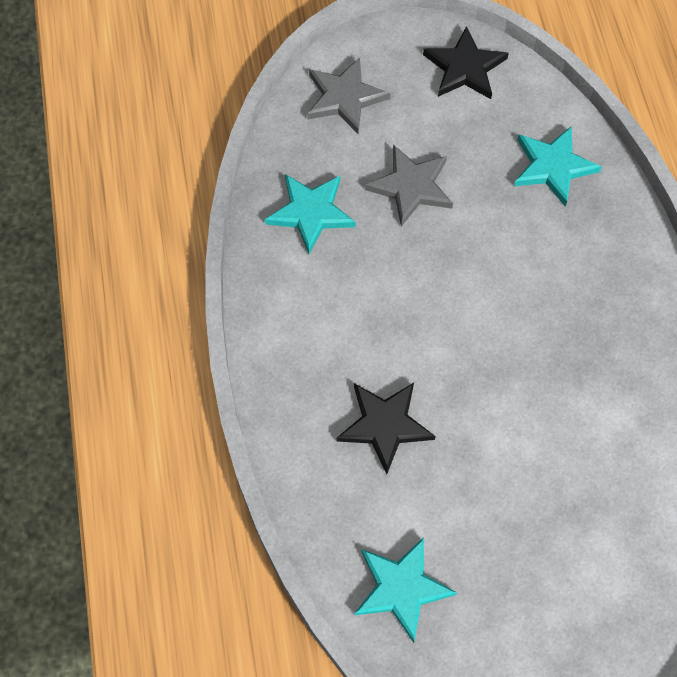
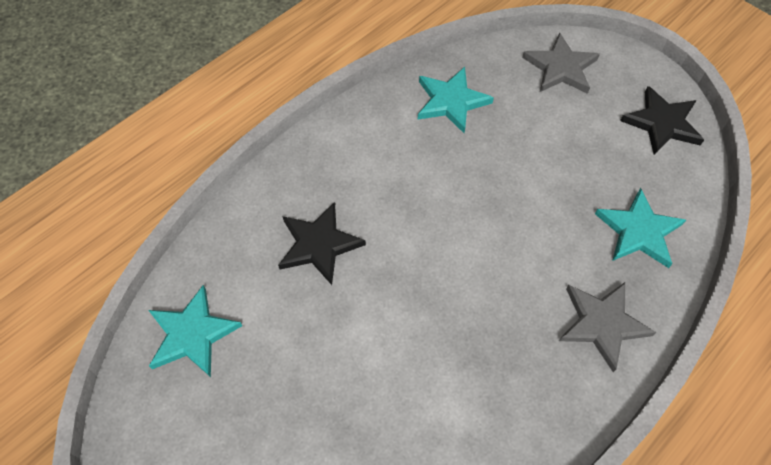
camera: 55 degrees right, 5 degrees down
grey star [365,145,453,227] -> grey star moved to [559,282,656,372]

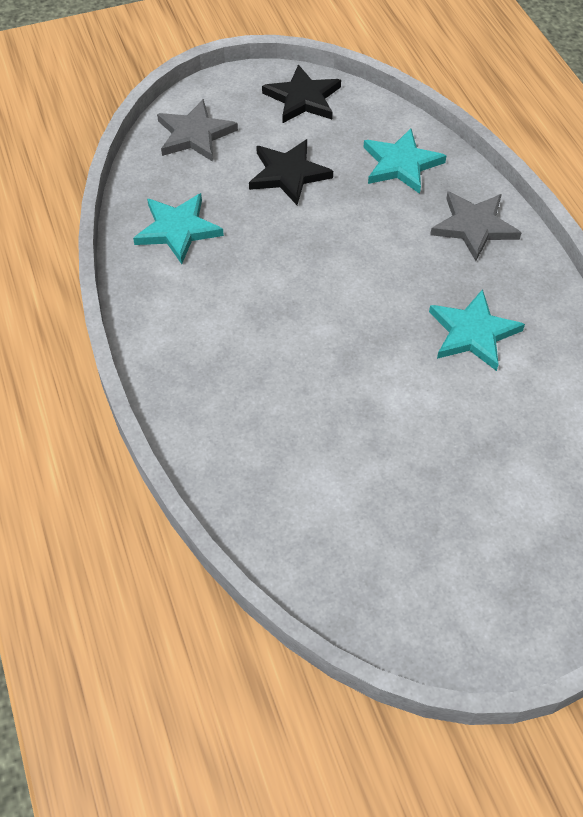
camera: 65 degrees left, 5 degrees down
turquoise star [148,285,242,377] -> turquoise star moved to [429,289,525,371]
black star [278,202,366,285] -> black star moved to [249,139,333,205]

